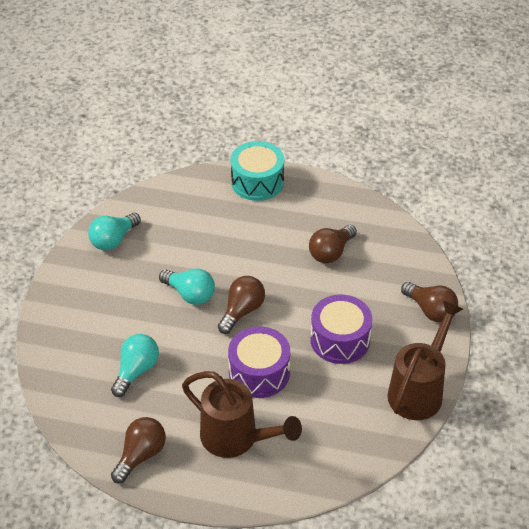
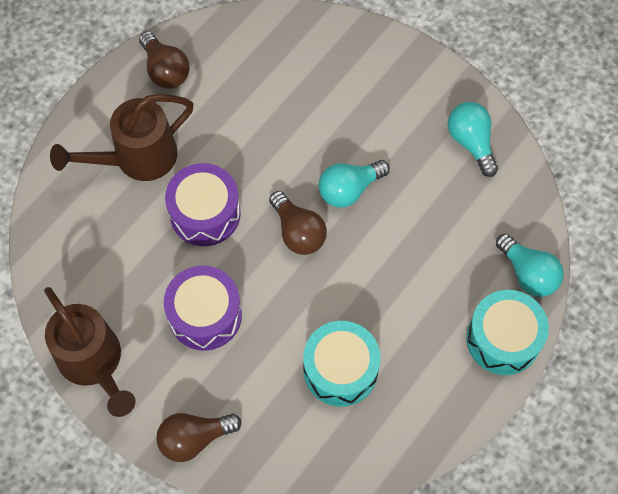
camera: 115 degrees right, 20 degrees up
turquoise light bulb [111,334,159,397] -> turquoise light bulb moved to [496,233,564,297]
brown light bulb [309,225,357,263] -> turquoise drum [303,321,381,407]

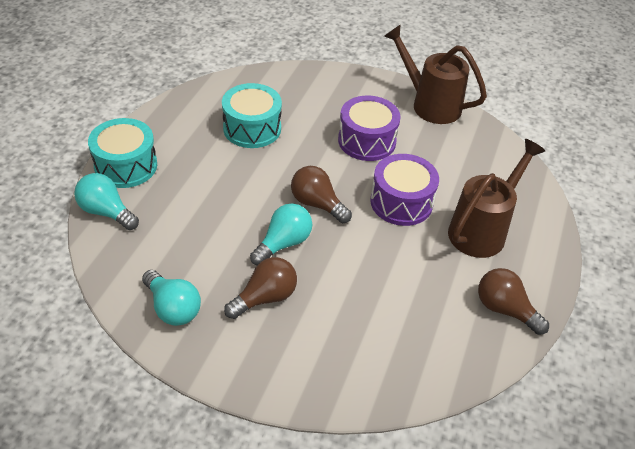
camera: 160 degrees right, 20 degrees down
brown light bulb [156,413,241,462] -> brown light bulb moved to [224,257,297,319]

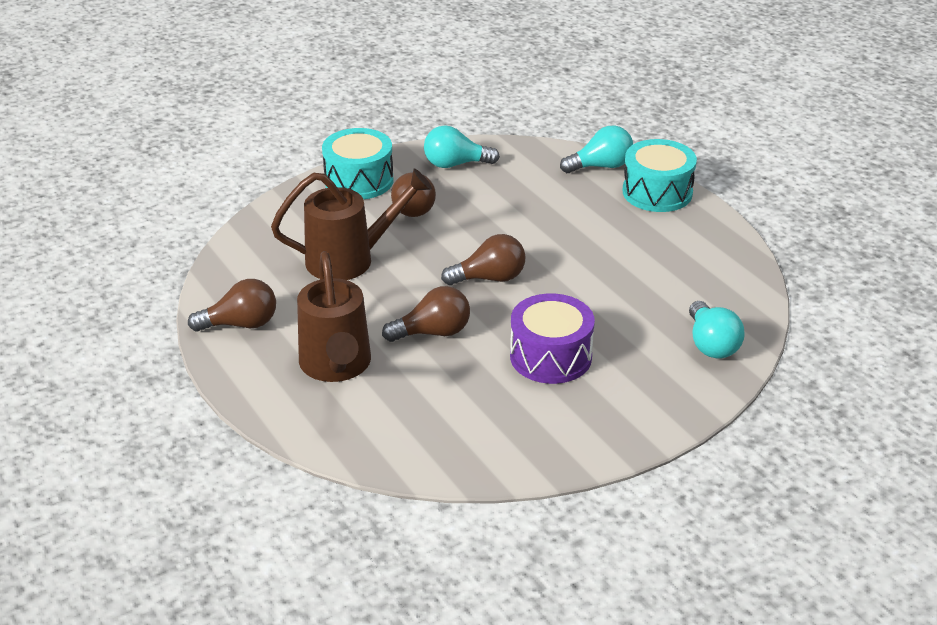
camera: 130 degrees right, 10 degrees down
turquoise drum [222,83,282,148] -> turquoise drum moved to [322,128,393,199]
turquoise light bulb [250,203,312,265] -> turquoise light bulb moved to [689,301,745,359]
purple drum [370,154,439,226] -> brown light bulb [382,286,470,342]
brown watering can [384,24,487,124] -> brown watering can moved to [271,168,432,280]

